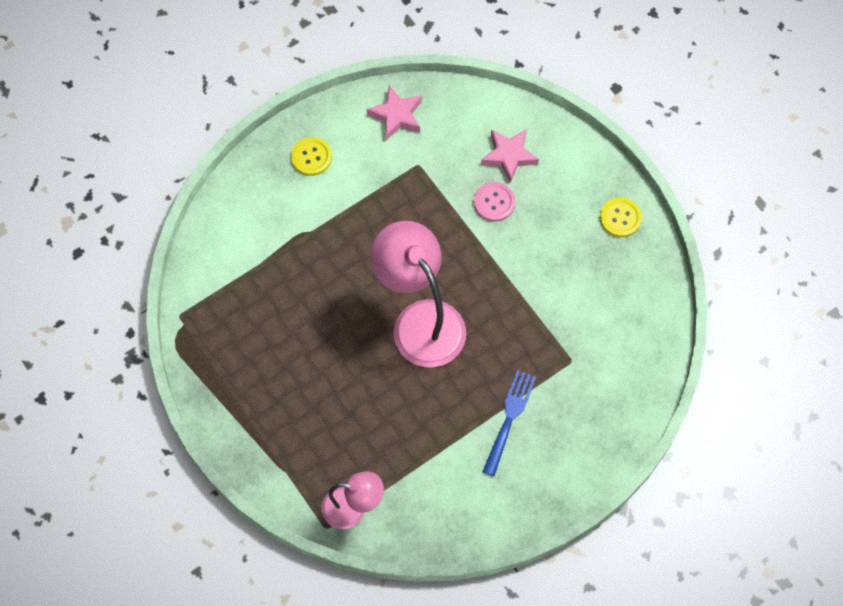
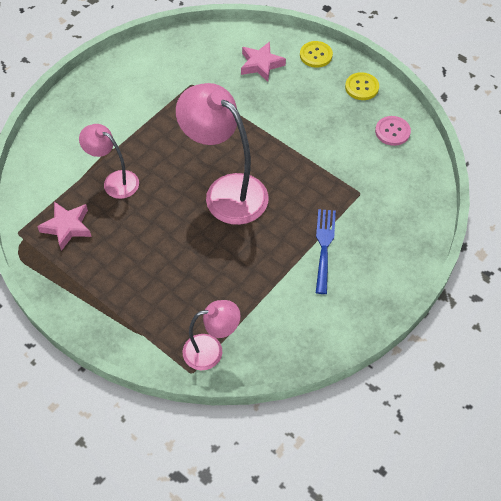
camera: 15 degrees left, 10 degrees down
yellow button [291,137,332,176] -> yellow button moved to [300,41,333,68]
pink star [367,86,422,140] -> pink star moved to [37,202,92,251]
pink button [474,182,515,222] -> pink button moved to [375,116,411,146]
none -> pink lamp [79,124,139,199]

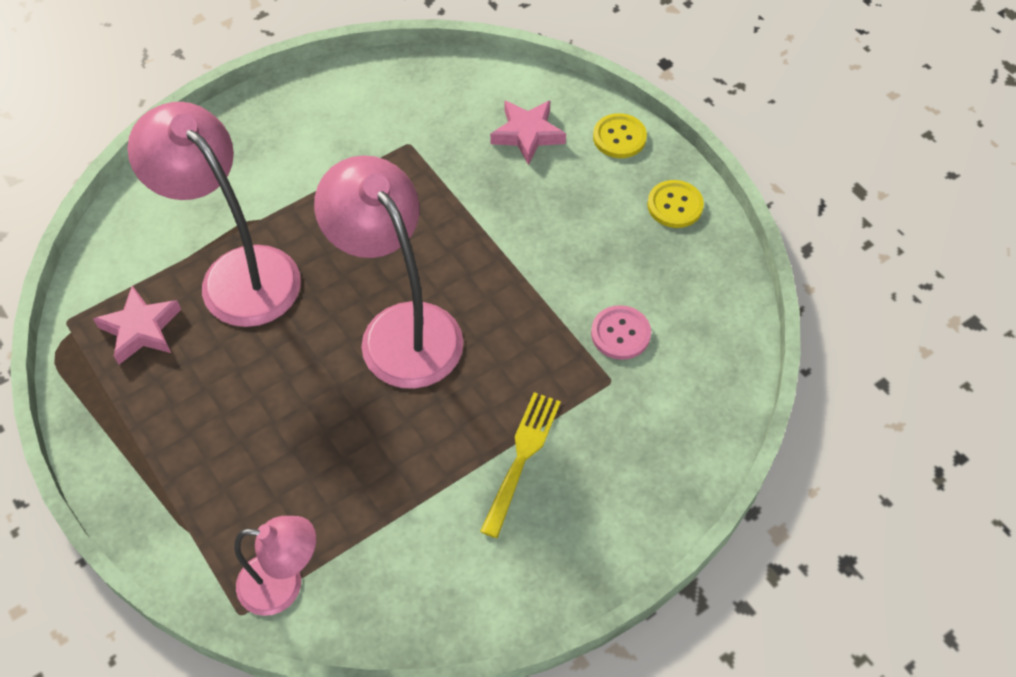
camera: 15 degrees right, 0 degrees up
pink lamp [79,124,139,199] -> pink lamp [127,102,301,327], size x1.75
blue fork [316,209,336,294] -> yellow fork [480,392,561,538]
pink button [375,116,411,146] -> pink button moved to [591,305,651,360]

